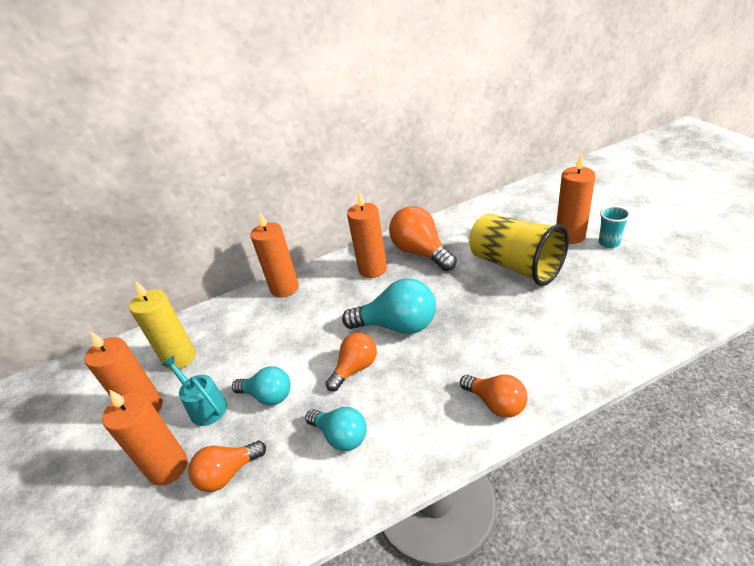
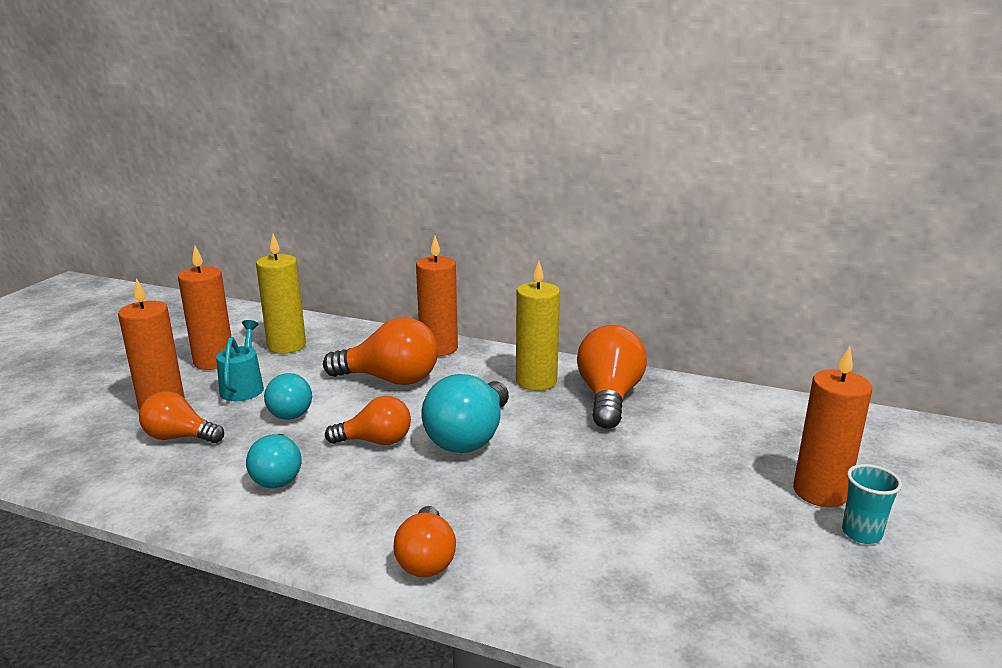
camera: 40 degrees right, 15 degrees down
turquoise light bulb [342,278,436,334] -> turquoise light bulb turned 60 degrees clockwise [421,374,509,453]
orange candle [347,192,387,278] -> yellow candle [516,261,560,391]
yellow cup [469,213,569,286] -> none
none -> orange light bulb [323,317,438,385]

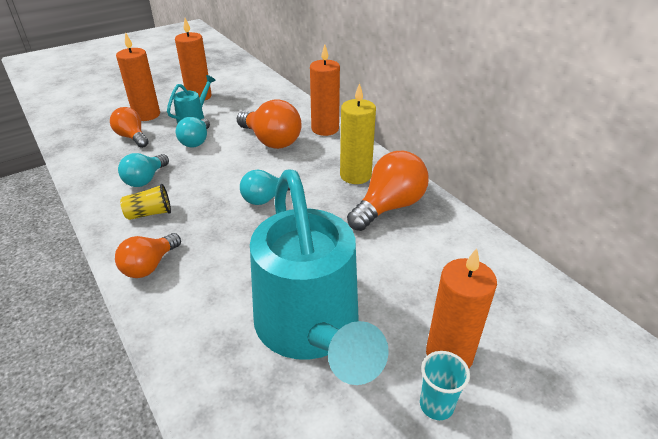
camera: 35 degrees right, 15 degrees up
yellow candle [256,234,306,354] -> none
orange light bulb [325,396,411,445] -> none
turquoise light bulb [421,374,509,453] -> turquoise light bulb [240,170,290,205], size x0.63
none -> yellow cup [120,184,171,220]
none -> turquoise watering can [250,169,389,385]

